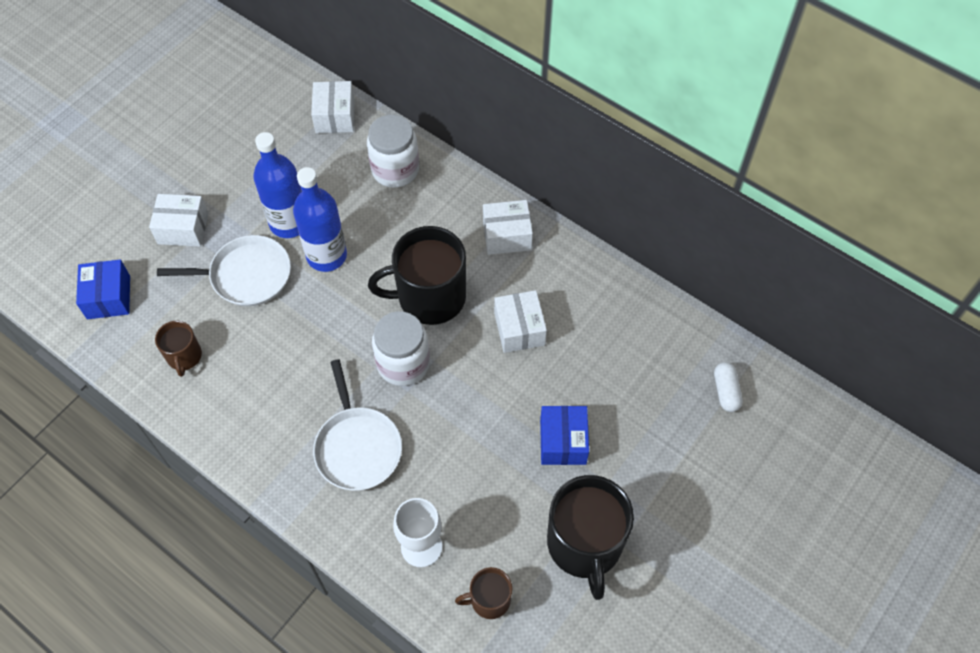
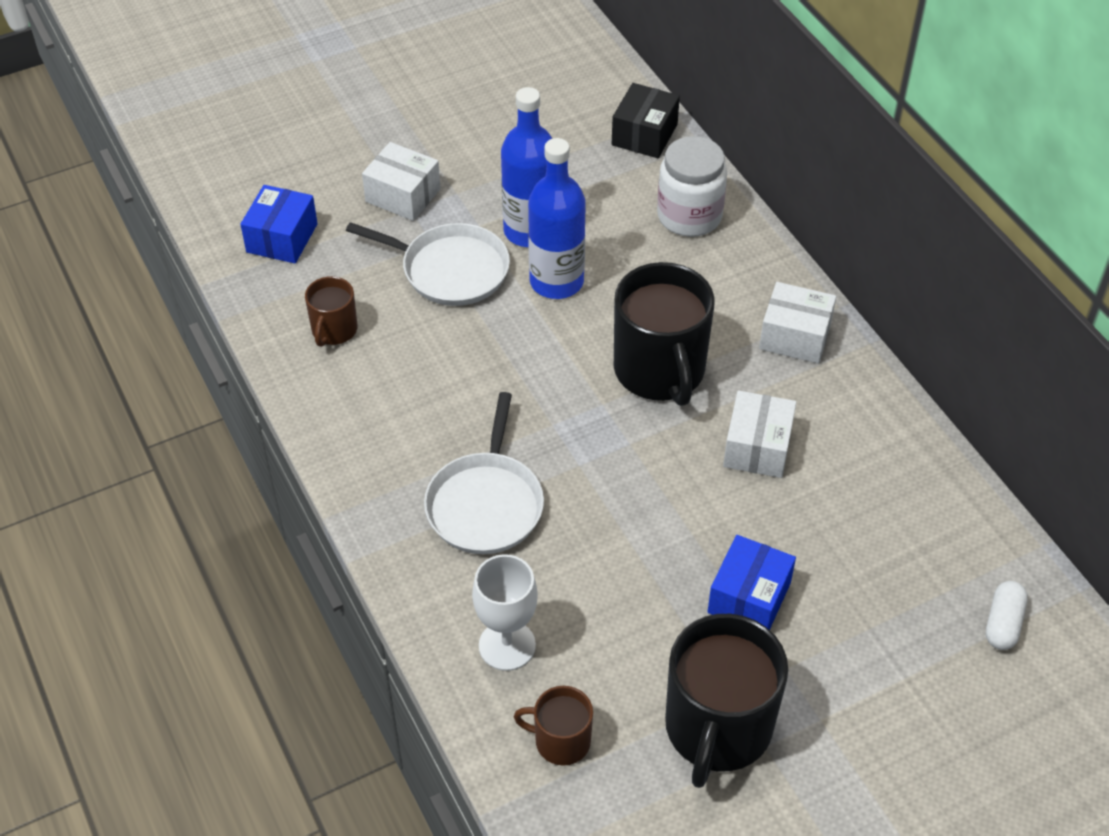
camera: 25 degrees right, 10 degrees down
white box [311,81,354,133] -> black box [612,83,680,158]
black mug [368,226,466,325] -> black mug turned 120 degrees counterclockwise [614,262,715,406]
white jar [372,311,430,386] -> none

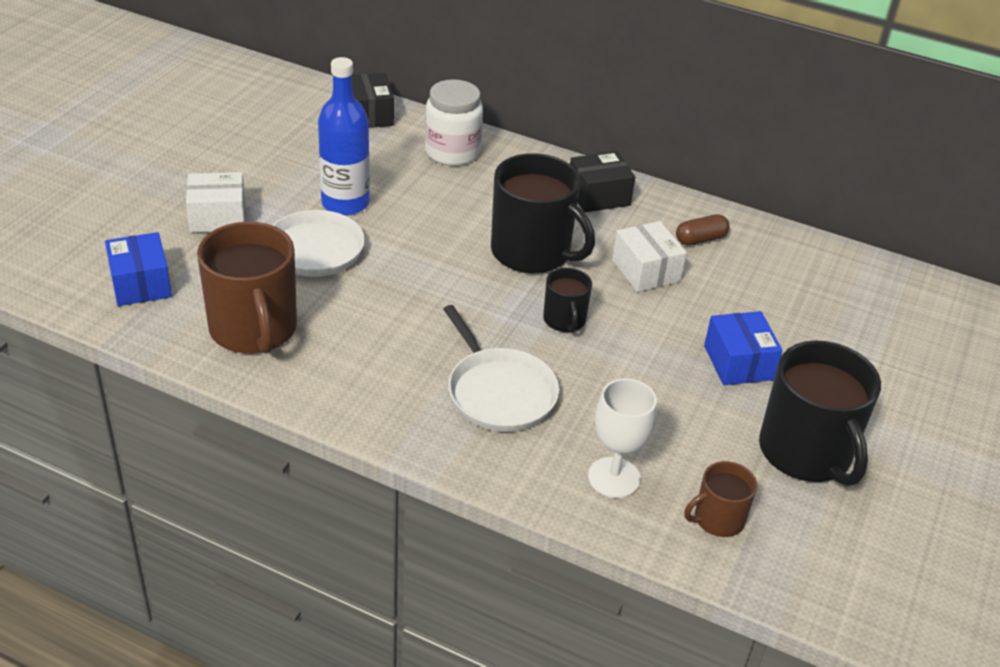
camera: 40 degrees left, 10 degrees down
brown mug [305,276,357,347] -> brown mug [197,222,297,354], size x1.96
blue bottle [528,138,586,299] -> none
white box [759,282,836,363] -> black box [570,151,635,213]
white capsule [986,581,1028,650] -> none
none -> black mug [543,268,592,333]
none -> brown capsule [676,214,730,246]

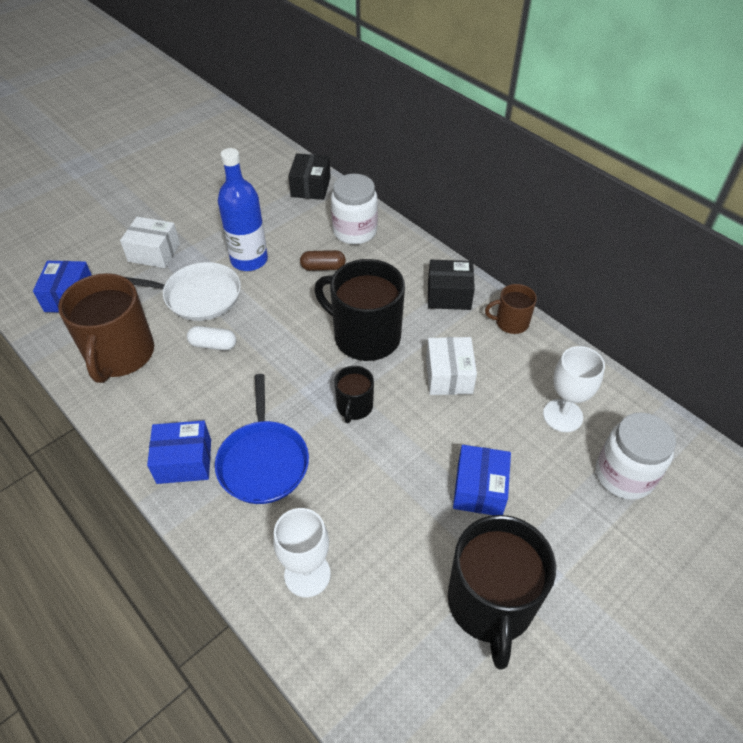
camera: 25 degrees right, 10 degrees up
white pan [443,305,559,432] -> blue pan [215,374,309,504]
black mug [491,153,595,274] -> black mug turned 150 degrees clockwise [314,259,405,361]
brown capsule [676,214,730,246] -> brown capsule moved to [300,250,346,271]
brown mug [684,461,757,537] -> brown mug moved to [485,284,537,334]
none -> blue box [147,420,211,484]
none -> white capsule [187,326,237,351]
none -> white goblet [543,346,605,432]
none -> white jar [596,412,676,500]

